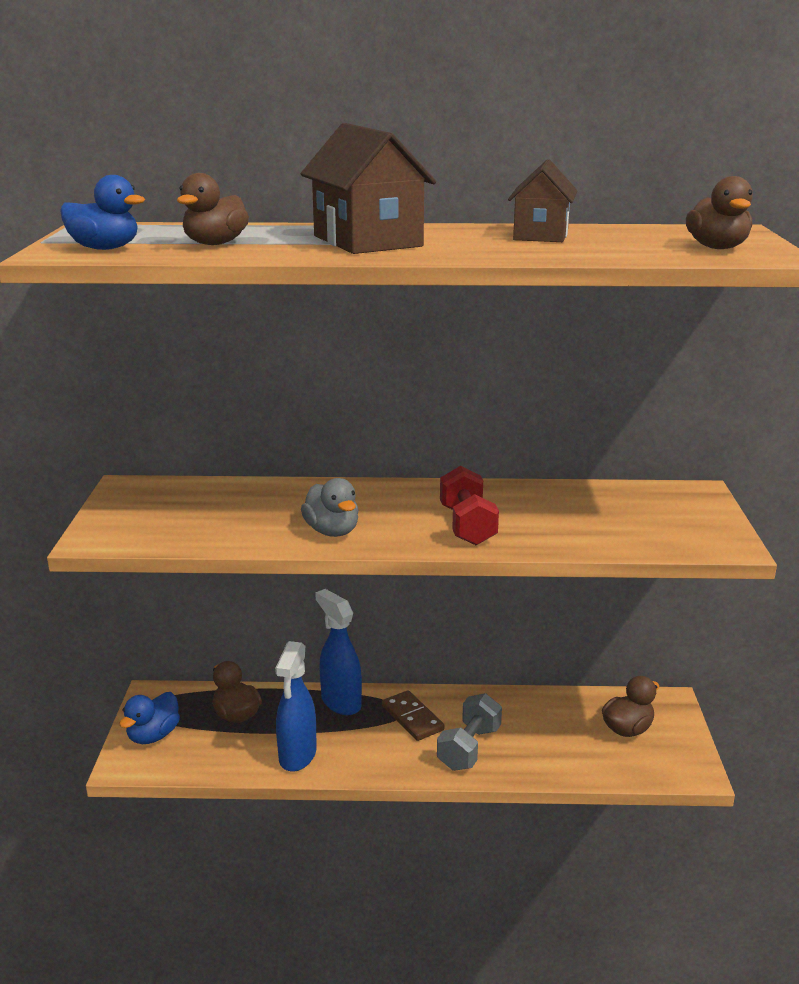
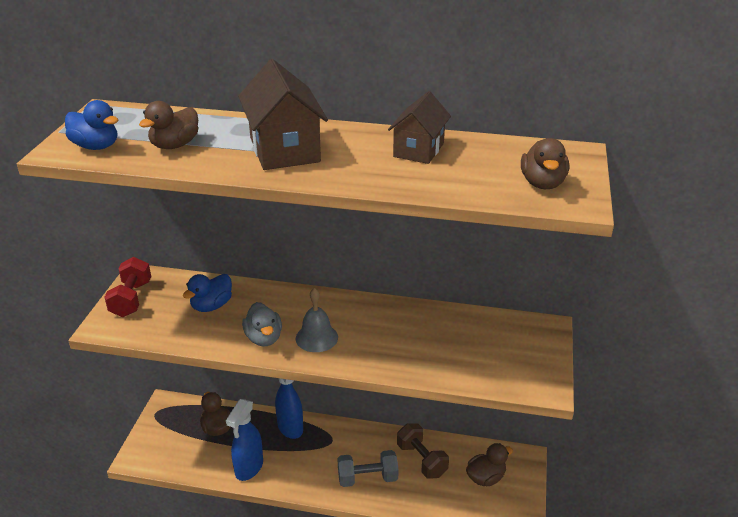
camera: 10 degrees right, 10 degrees up
blue duck [119,692,180,744] -> blue duck moved to [183,274,232,312]
brown domino [382,690,444,741] -> none
grey dumbbell [437,693,502,771] -> grey dumbbell turned 45 degrees clockwise [338,450,399,487]
red dumbbell [440,466,499,545] -> red dumbbell moved to [104,257,151,317]
none -> grey bell [296,288,338,352]
none -> brown dumbbell [397,423,449,479]

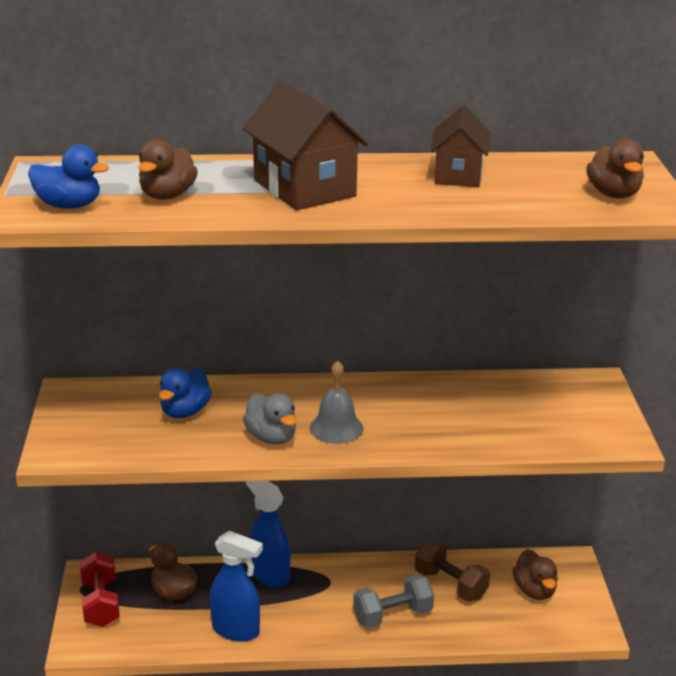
camera: 15 degrees left, 5 degrees down
red dumbbell [104,257,151,317] -> red dumbbell moved to [80,552,120,627]
blue spray bottle [226,399,263,481] -> blue spray bottle turned 75 degrees counterclockwise [210,531,263,642]
brown duck [466,443,513,486] -> brown duck turned 120 degrees clockwise [513,549,558,600]

